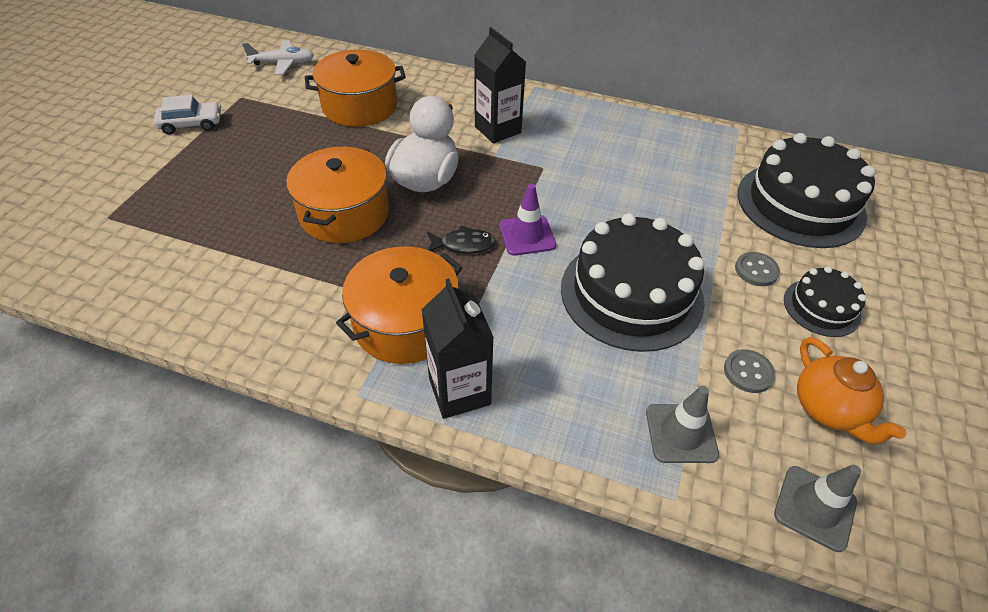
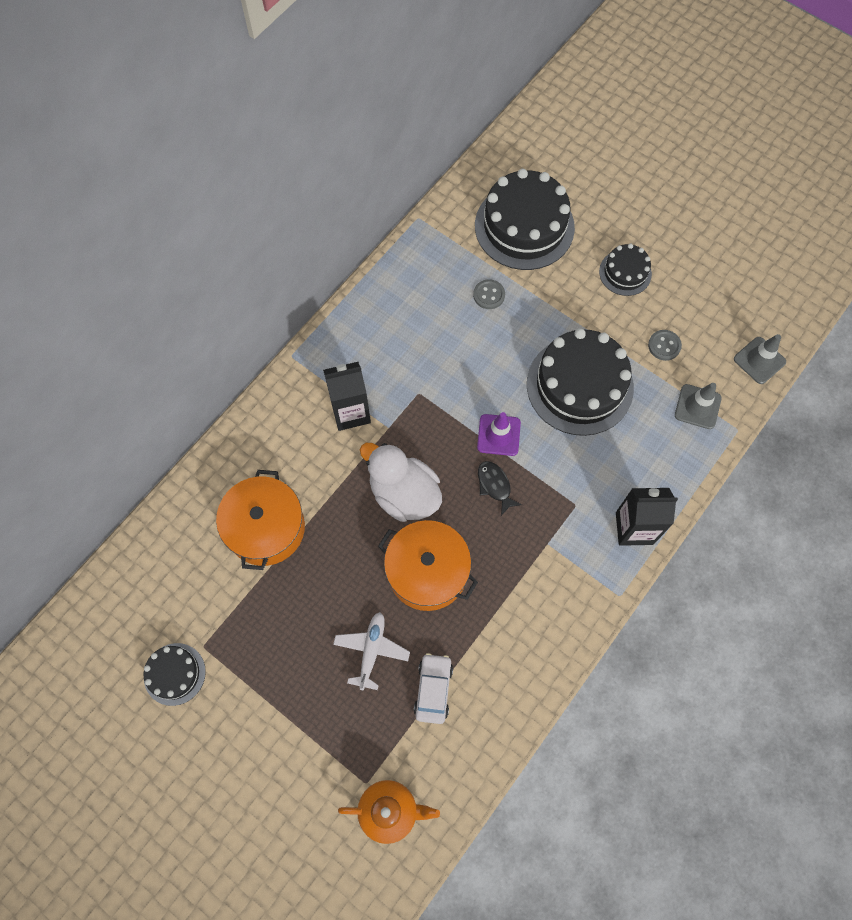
camera: 70 degrees left, 20 degrees up
white car [154,95,221,135] -> white car moved to [414,653,453,724]
white plane [242,40,314,75] -> white plane moved to [333,612,410,690]
orange pot [336,246,463,364] -> none
black fish [427,225,496,254] -> black fish turned 45 degrees counterclockwise [478,461,522,516]
grey button [735,252,780,286] -> grey button moved to [473,279,505,309]
orange teapot [797,337,907,445] -> orange teapot moved to [338,780,440,844]
none -> black cake [143,643,206,706]

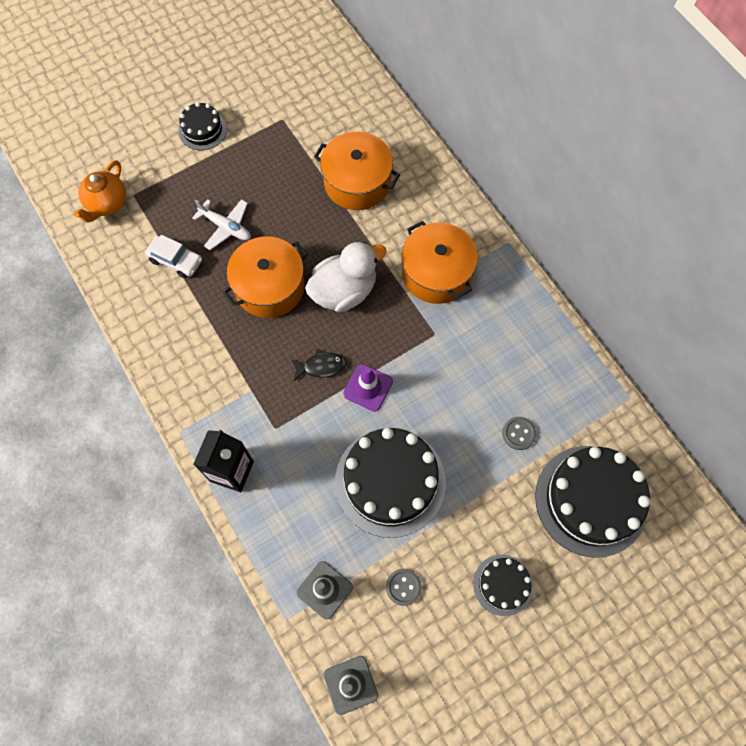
camera: 110 degrees right, 0 degrees up
black cake [143,643,206,706] -> black cake moved to [179,102,227,150]
black carton [323,362,371,431] -> orange pot [401,221,478,304]

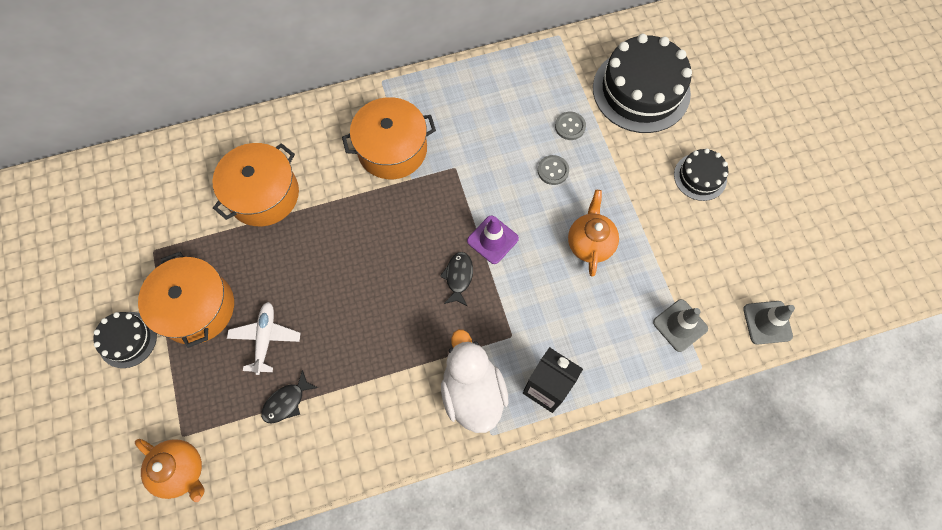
camera: 75 degrees left, 0 degrees up
white car [145,235,202,278] -> black fish [261,370,318,423]
white plane [192,199,251,250] -> white plane turned 45 degrees counterclockwise [227,302,301,375]
orange pot [223,236,308,318] -> orange pot moved to [138,252,234,348]
white duck [305,241,387,312] -> white duck moved to [441,329,508,433]
black cake [335,428,446,538] -> orange teapot [568,190,619,277]
grey button [386,569,422,606] -> grey button moved to [538,155,569,185]

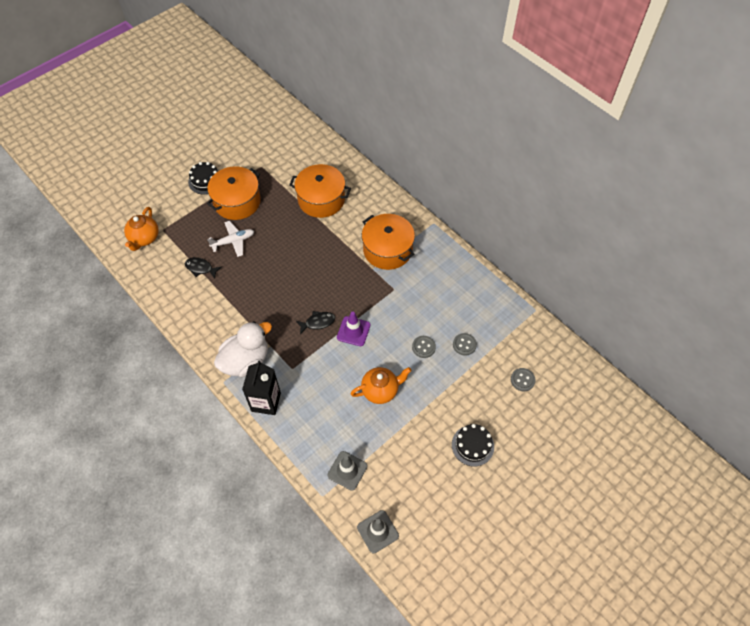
camera: 65 degrees right, 10 degrees down
black cake [593,34,692,133] -> grey button [511,368,536,391]

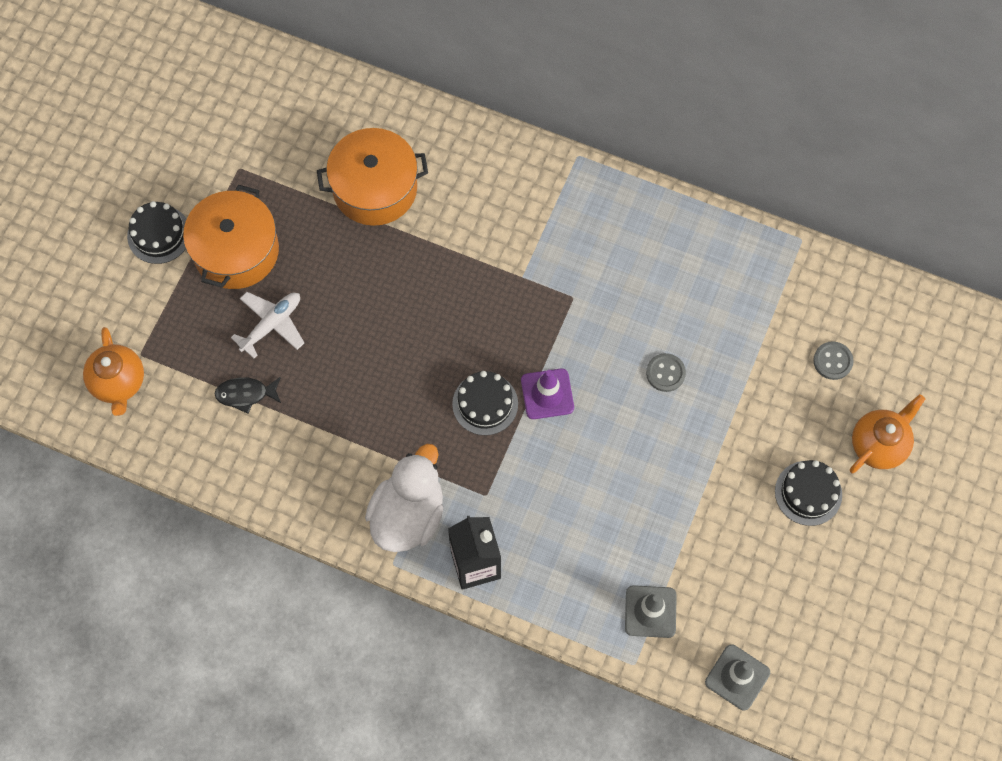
camera: 25 degrees left, 10 degrees up
black fish [296,311,335,335] -> black cake [452,371,518,435]
orange teapot [351,367,412,404] -> orange teapot moved to [850,394,925,473]
orange pot [362,214,415,270] -> none
grey button [453,333,477,356] -> none

